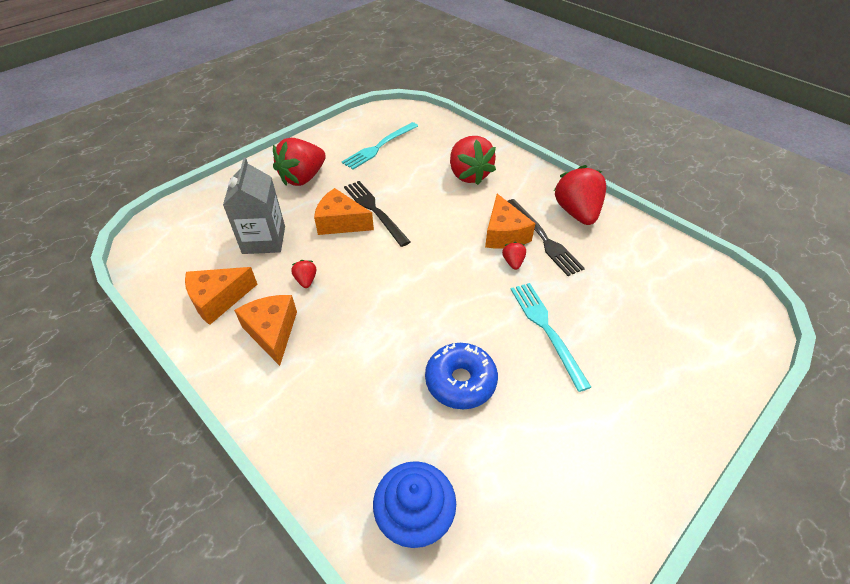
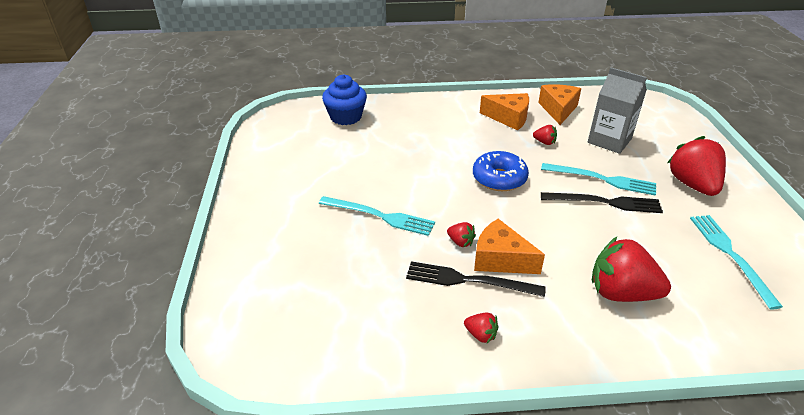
camera: 130 degrees right, 10 degrees down
orange cheese [314,188,374,235] -> turquoise fork [541,163,656,196]
blue donut [425,343,498,409] -> blue donut moved to [473,151,529,191]
red strawberry [554,165,606,225] -> red strawberry [464,313,499,343], size x0.44

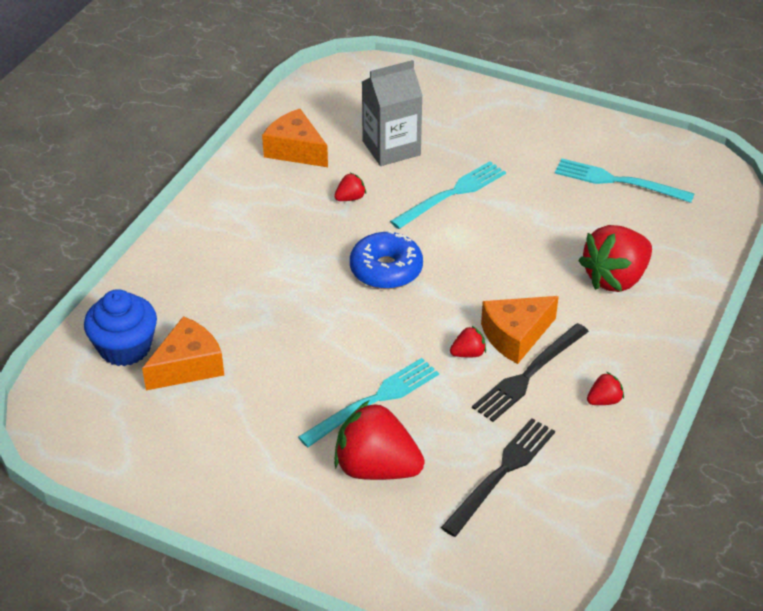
camera: 60 degrees left, 5 degrees up
orange cheese [480,93,529,131] -> orange cheese moved to [142,316,224,390]
black fork [541,192,663,213] -> black fork moved to [441,418,555,537]
red strawberry [667,136,726,196] -> red strawberry moved to [334,400,424,480]

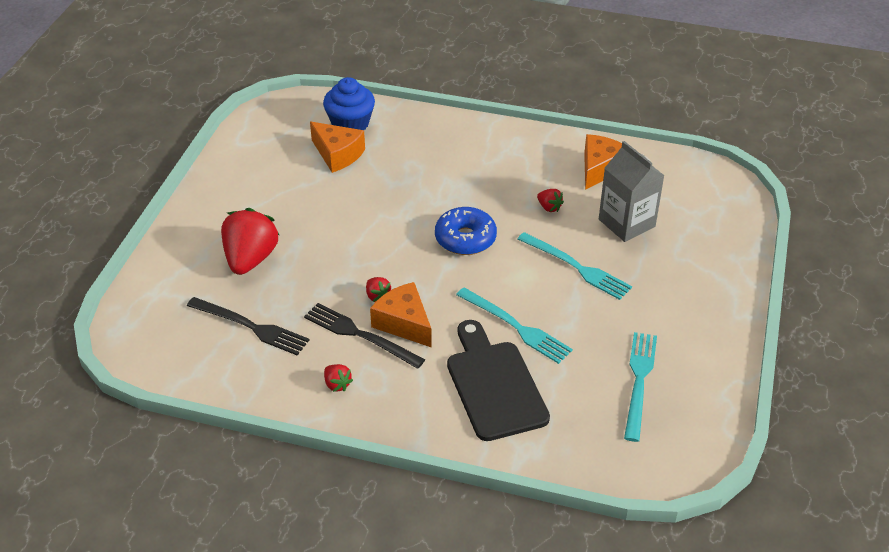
camera: 80 degrees right, 0 degrees up
turquoise fork [298,358,439,447] -> turquoise fork moved to [456,287,573,364]
red strawberry [579,225,652,292] -> black cutting board [447,320,550,441]

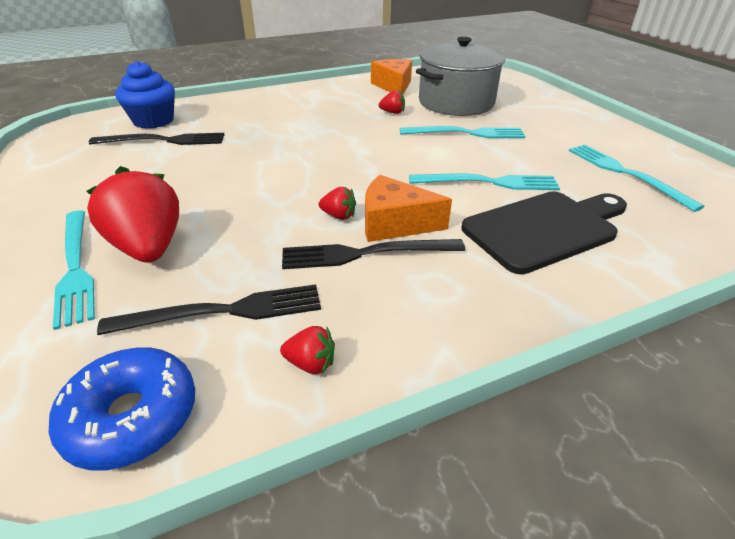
camera: 40 degrees left, 5 degrees down
orange cheese [310,122,365,173] -> black fork [89,133,225,145]
red strawberry [324,364,353,392] -> red strawberry moved to [280,326,335,374]
blue donut [435,207,497,255] -> blue donut moved to [49,347,195,470]
black cutting board [447,320,550,441] -> black cutting board turned 120 degrees clockwise [461,192,627,274]
grey carton [599,141,665,242] -> grey pot [416,37,505,116]
none -> turquoise fork [53,210,95,330]

